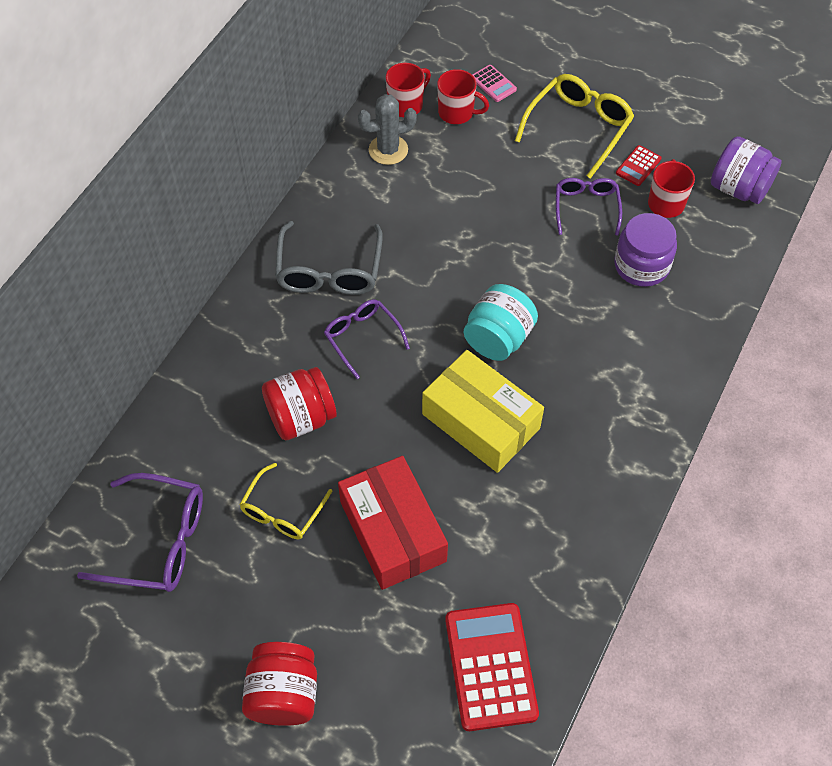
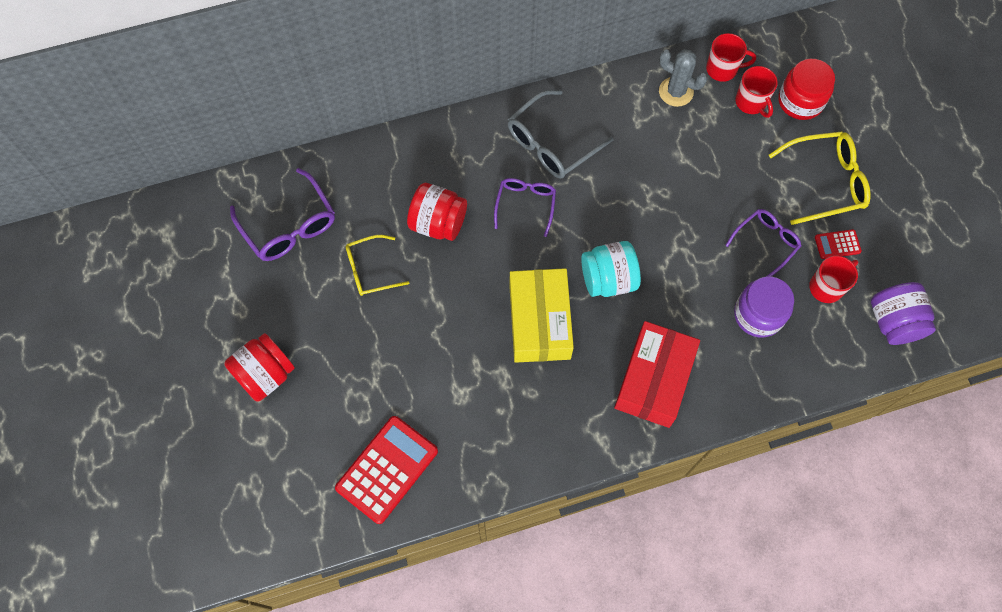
camera: 45 degrees right, 10 degrees up
red box [338,456,448,590] -> red box moved to [614,321,700,428]
pink calculator [472,65,517,102] -> red jar [778,59,835,120]

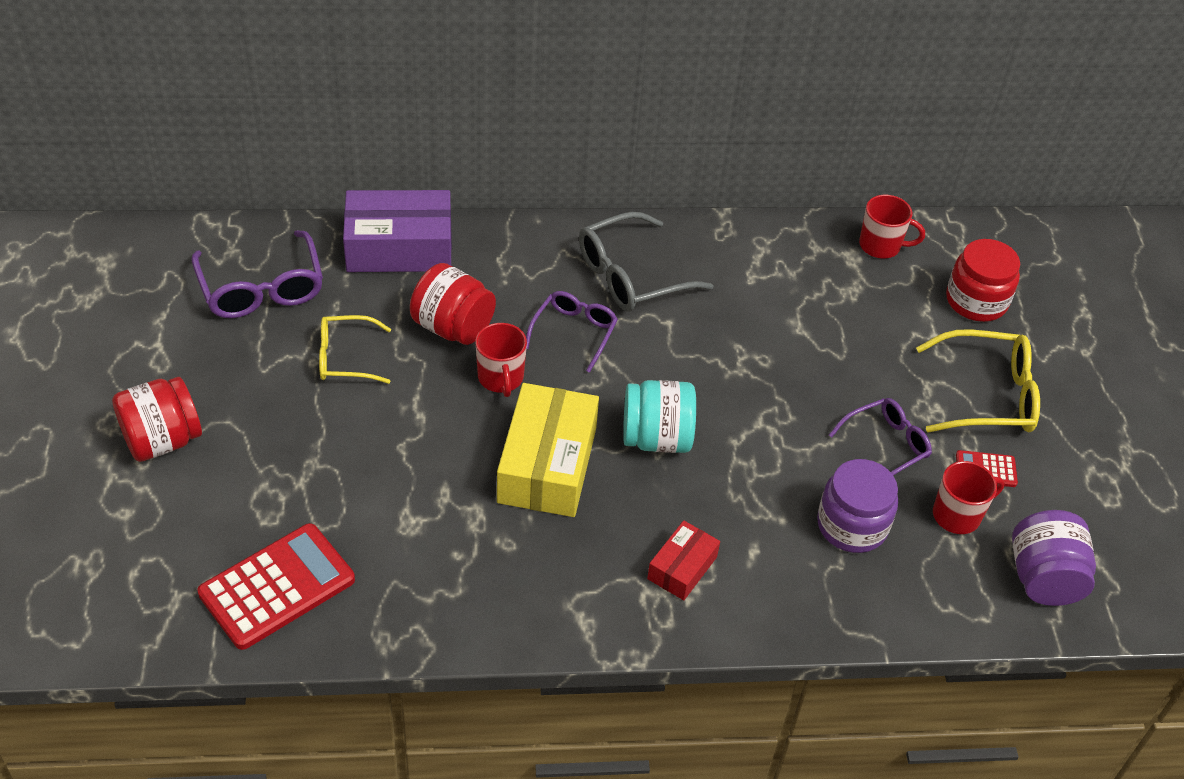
camera: 10 degrees right, 20 degrees down
red box [614,321,700,428] -> red box [647,520,720,600], size x0.53
grey cactus [659,49,708,107] -> none
red mug [735,66,778,118] -> red mug moved to [475,323,527,397]
none -> purple box [343,190,452,272]

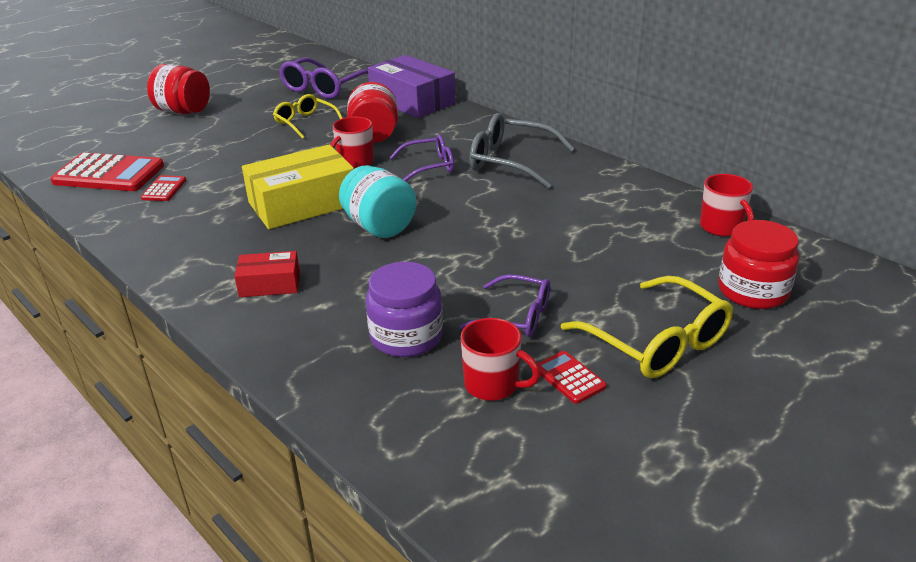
camera: 55 degrees right, 15 degrees down
purple jar [1012,510,1096,606] -> none
none -> red calculator [141,175,186,201]

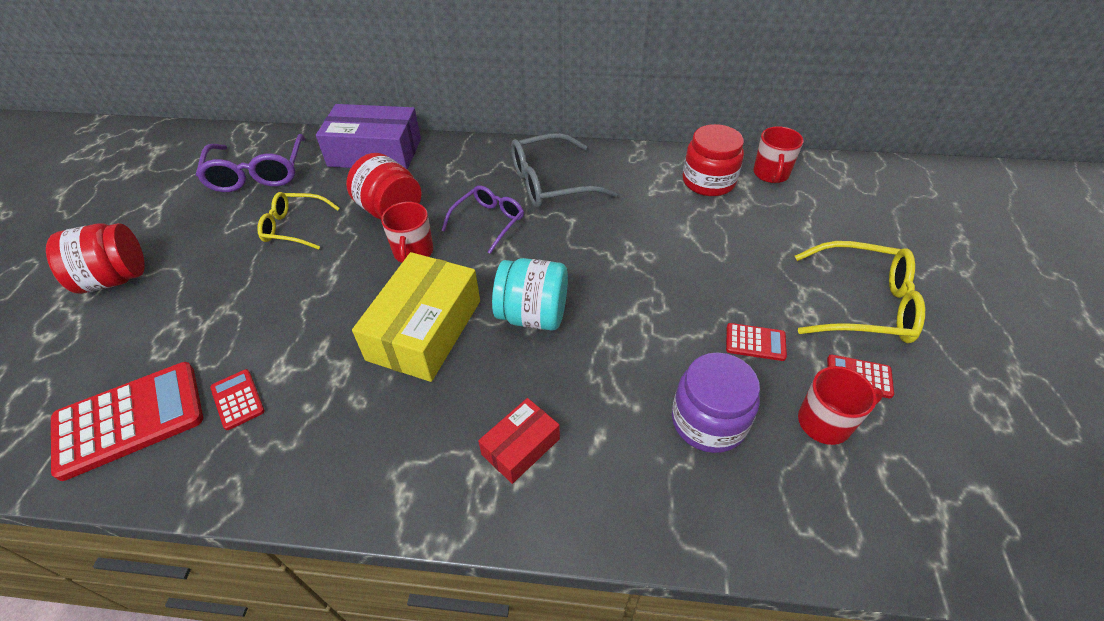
camera: 40 degrees left, 15 degrees up
purple glasses [460,274,550,337] -> red calculator [726,323,787,361]
red mug [700,174,754,237] -> red mug turned 75 degrees clockwise [753,126,803,183]
red jar [718,220,799,309] -> red jar moved to [683,124,744,196]

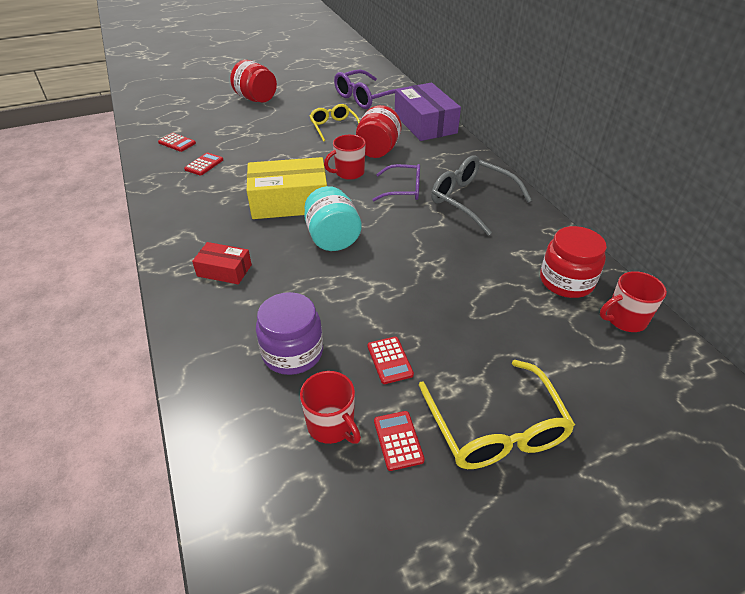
camera: 60 degrees right, 5 degrees down
red calculator [51,362,203,481] -> red calculator [158,133,196,152], size x0.48

